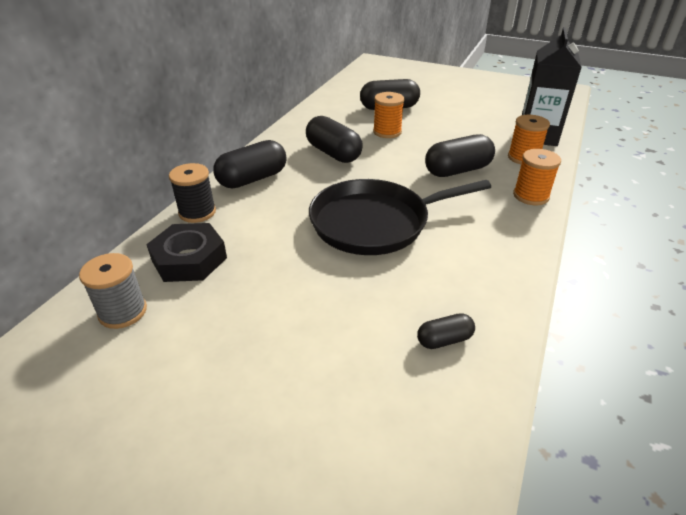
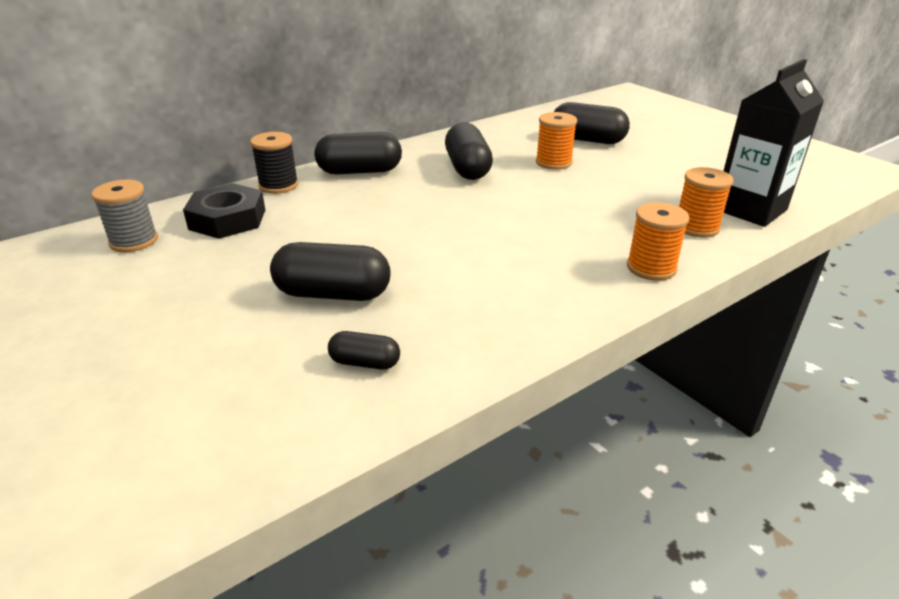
camera: 30 degrees right, 5 degrees down
black pan [309,179,491,255] -> none
black capsule [425,134,495,177] -> black capsule moved to [270,242,390,301]

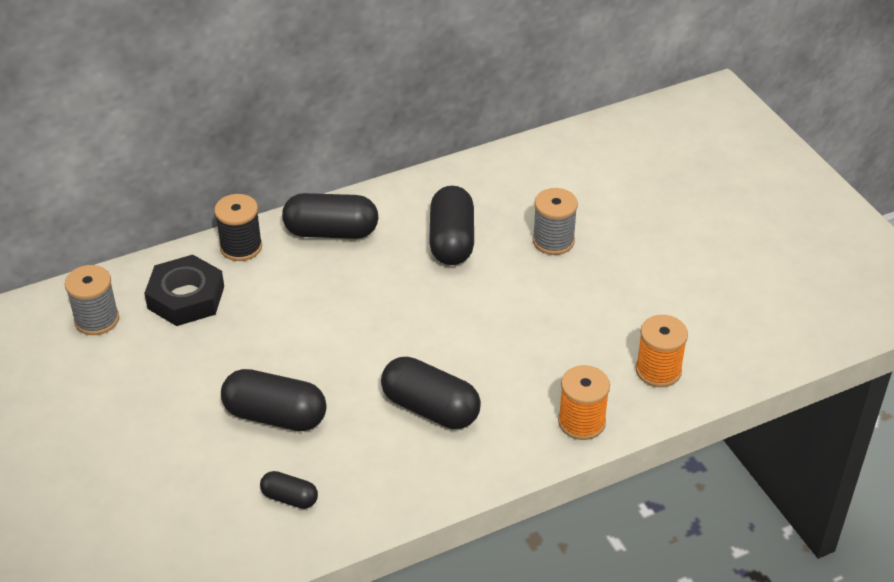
camera: 10 degrees right, 10 degrees up
orange spool [536,112,577,170] -> grey spool [533,188,578,255]
black capsule [554,102,630,144] -> black capsule moved to [381,357,481,429]
black carton [724,59,824,227] -> none

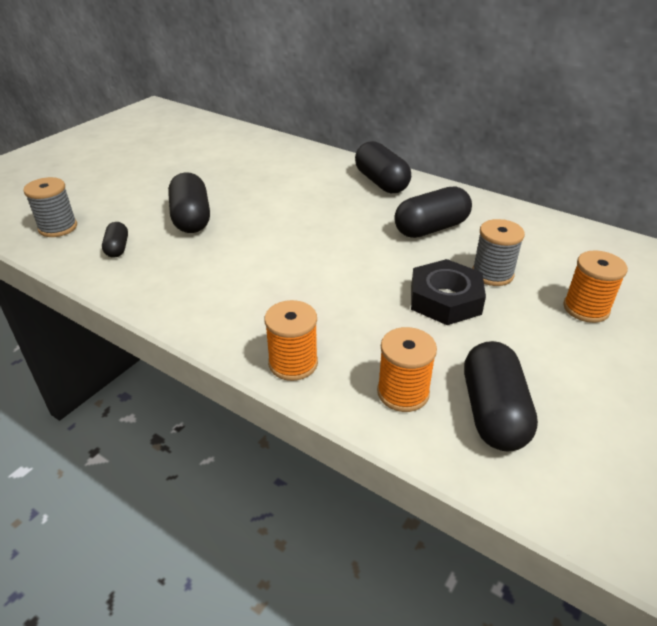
camera: 60 degrees right, 5 degrees down
grey spool [65,265,119,335] -> grey spool moved to [23,177,77,237]
black nut [144,255,224,326] -> black nut moved to [411,259,486,325]
black spool [214,194,262,261] -> none
black capsule [381,357,481,429] -> black capsule moved to [464,341,538,452]
none -> orange spool [563,250,628,323]

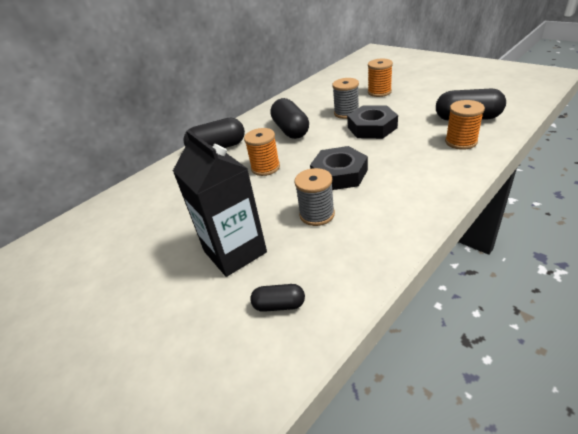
camera: 75 degrees left, 0 degrees up
grey spool [23,177,77,237] -> grey spool moved to [294,168,335,226]
black capsule [168,172,210,233] -> black carton [173,130,267,277]
orange spool [264,300,318,381] -> orange spool moved to [244,128,280,176]
none -> black nut [310,146,368,190]

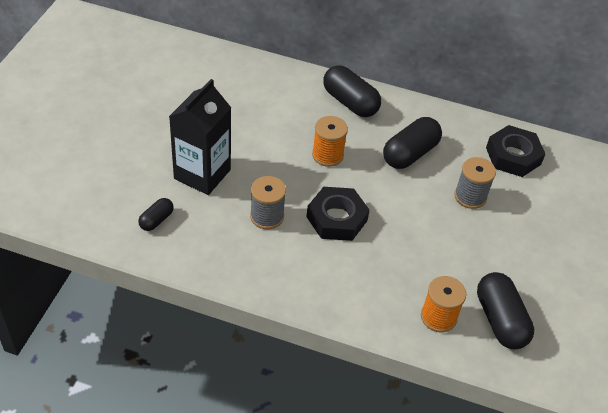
camera: 55 degrees right, 10 degrees up
black capsule [250,284,305,312] -> black capsule turned 60 degrees clockwise [138,198,174,231]
black nut [347,105,398,139] -> black nut moved to [486,125,545,177]
orange spool [368,59,393,97] -> none

